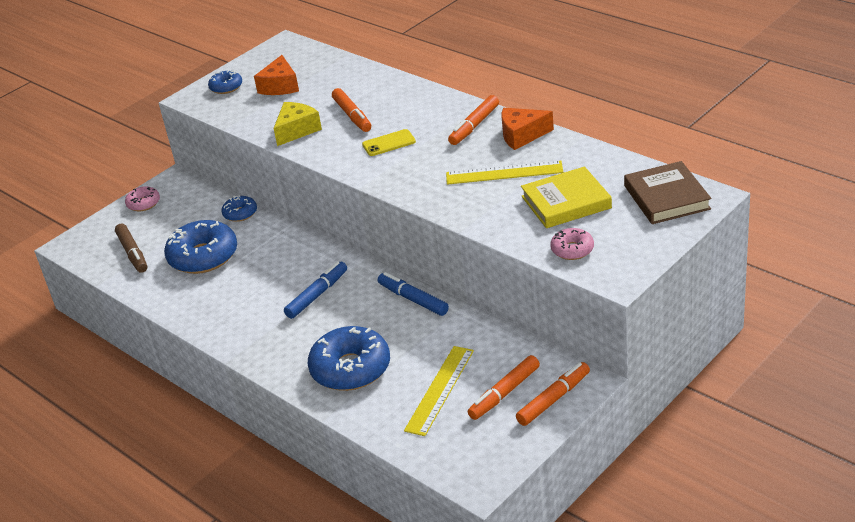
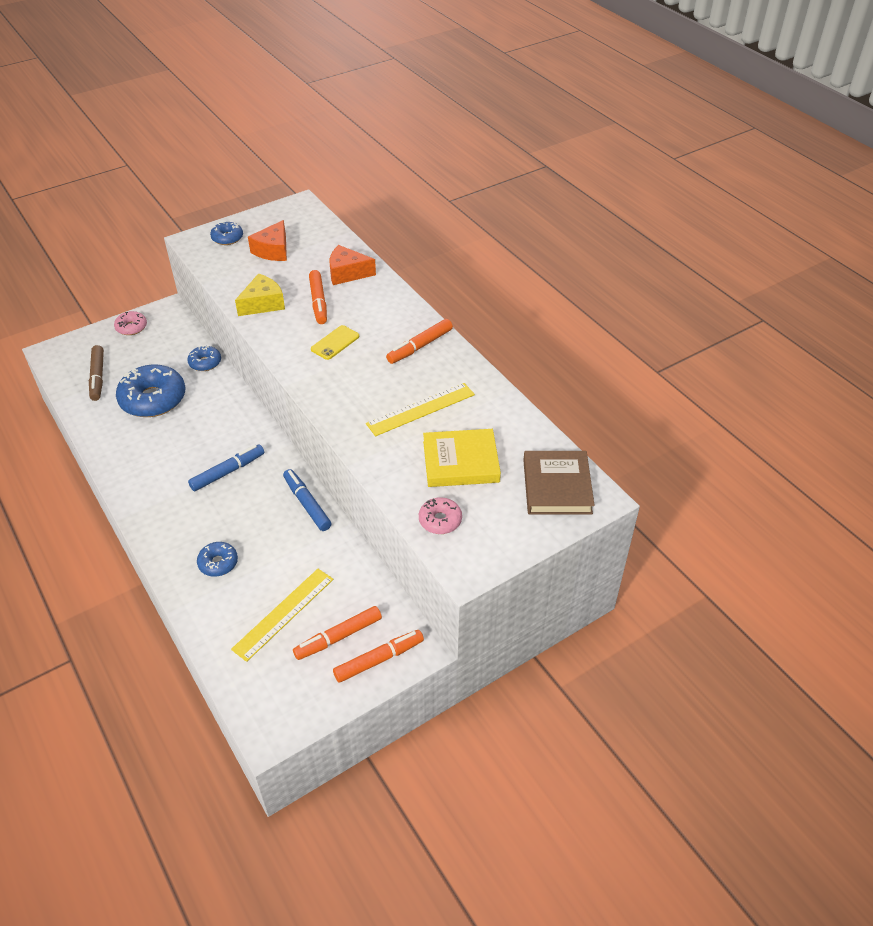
camera: 10 degrees right, 10 degrees up
blue donut [308,326,390,391] -> blue donut [197,542,238,577], size x0.51
yellow phone [362,129,416,156] -> yellow phone turned 45 degrees counterclockwise [311,325,359,360]
yellow ruler [446,161,563,185] -> yellow ruler turned 45 degrees counterclockwise [366,383,475,436]
orange cheese [501,108,554,150] -> orange cheese moved to [330,245,376,285]

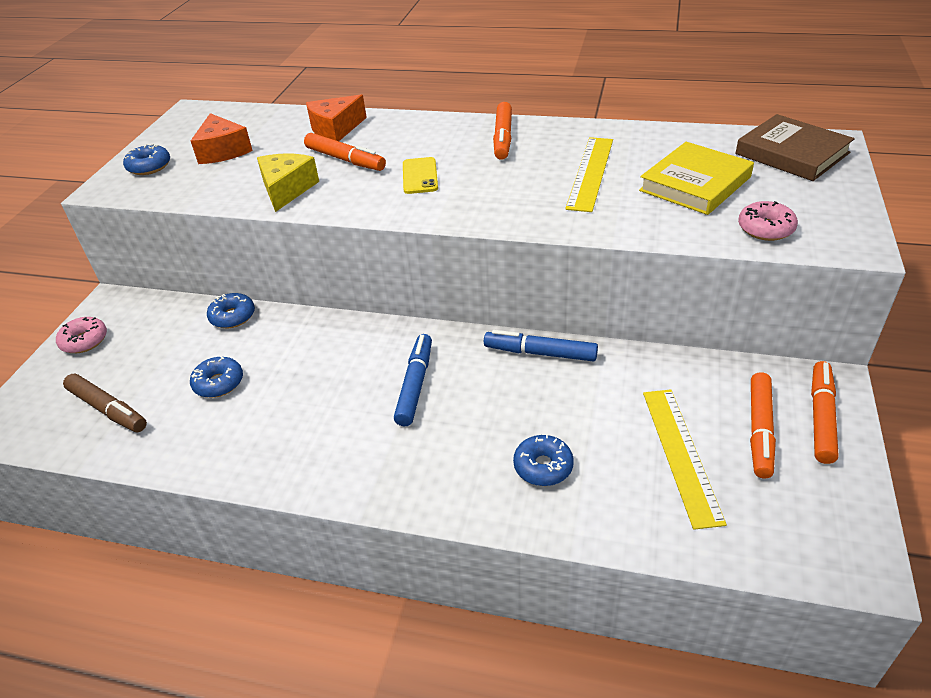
camera: 40 degrees left, 5 degrees down
blue donut [116,364,185,417] -> blue donut [190,356,243,398], size x0.51

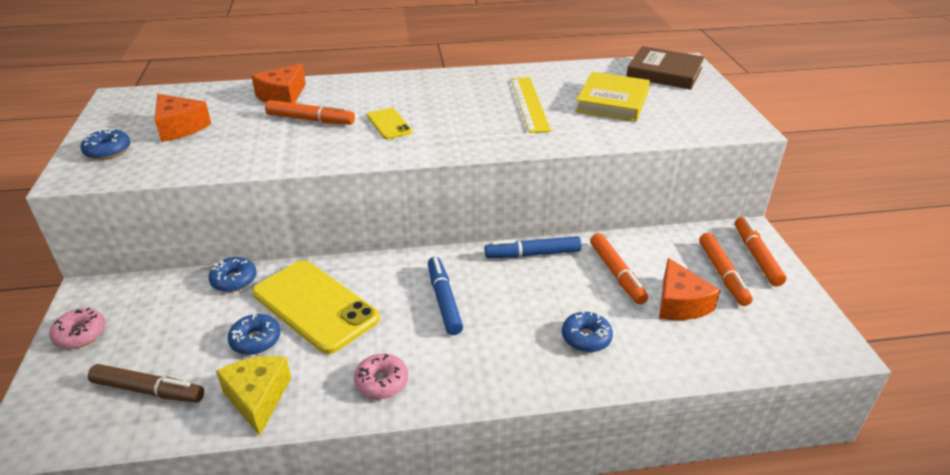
camera: 25 degrees left, 5 degrees down
yellow cheese [257,154,319,212] -> yellow cheese moved to [216,356,291,436]
orange marker [493,102,512,160] -> orange marker moved to [590,233,648,305]
yellow ruler [643,389,727,530] -> orange cheese [659,258,720,320]
pink donut [738,201,798,241] -> pink donut moved to [354,354,408,399]
none -> yellow phone [253,260,380,354]

